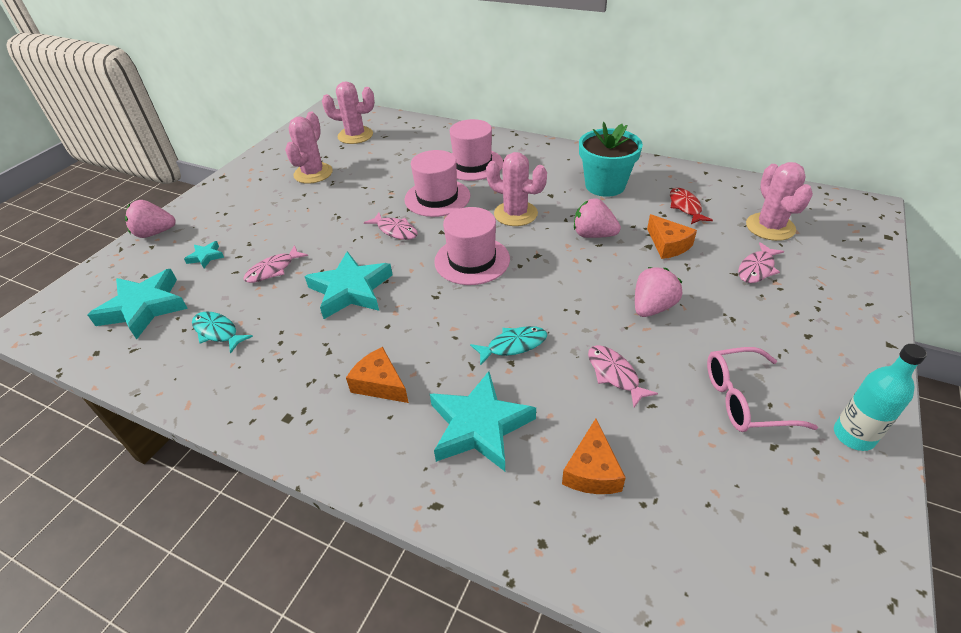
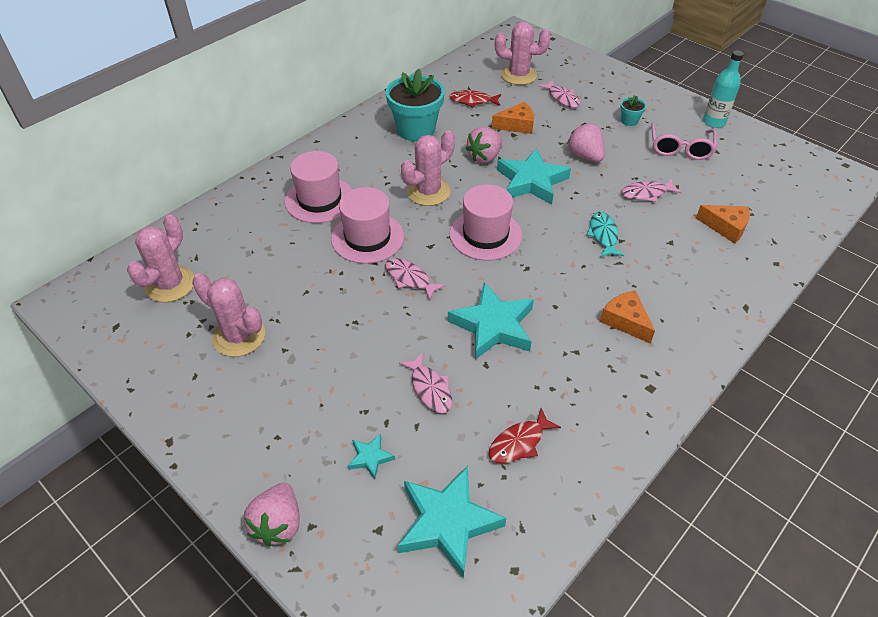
camera: 75 degrees left, 5 degrees up
turquoise fish [192,311,253,354] -> red fish [489,408,561,464]
orange cheese [346,347,409,403] -> orange cheese turned 90 degrees clockwise [600,290,655,344]
pink fish [364,212,418,240] -> pink fish turned 105 degrees counterclockwise [385,258,446,300]
turquoise star [430,371,536,471] -> turquoise star moved to [497,148,571,205]
none -> turquoise flower pot [620,95,646,126]

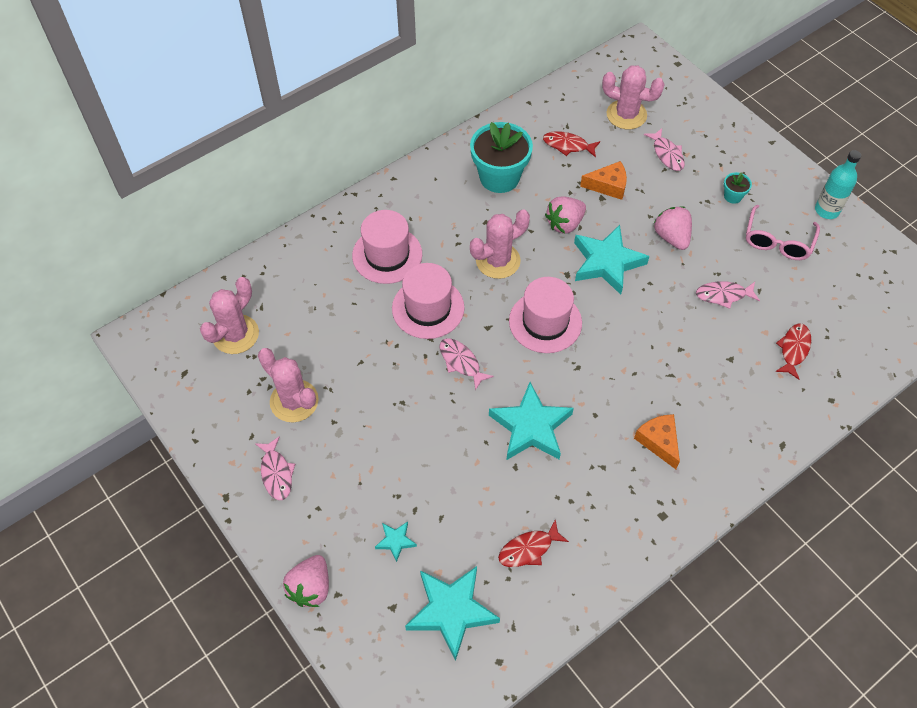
camera: 10 degrees right, 10 degrees up
pink fish [399,353,452,413] -> pink fish moved to [255,436,295,500]
turquoise fish [586,211,624,257] -> none
orange cheese [696,205,750,244] -> red fish [775,323,811,380]

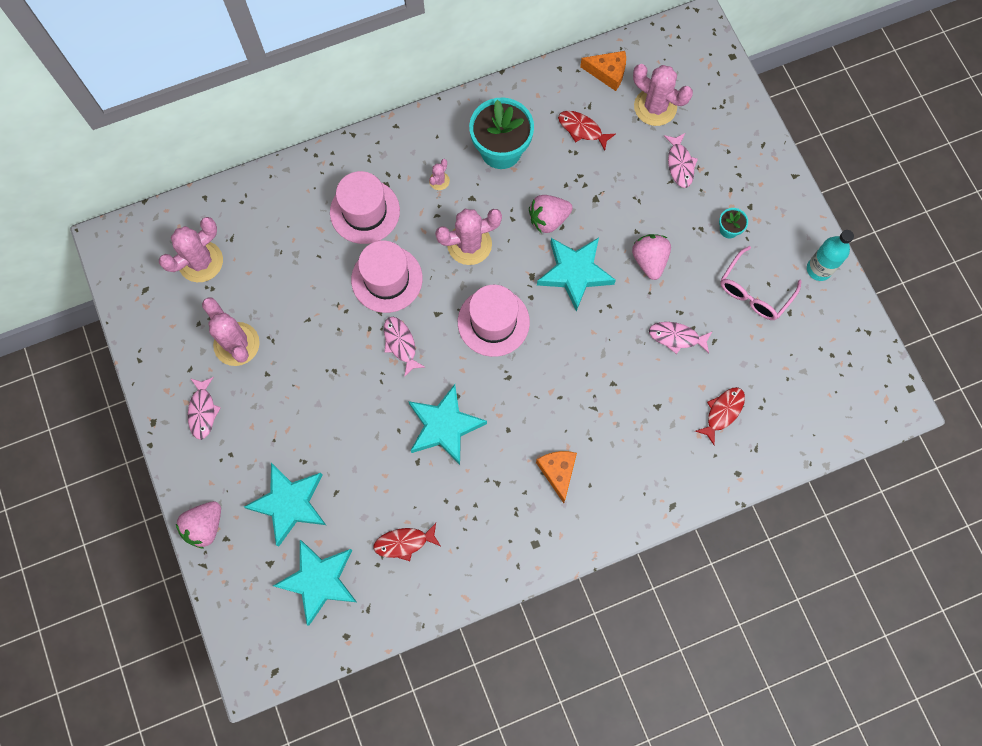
camera: 15 degrees right, 15 degrees up
turquoise star [375,522,417,562] -> turquoise star [244,463,326,546], size x2.16
orange cheese [580,161,627,200] -> orange cheese moved to [580,51,626,91]
none -> pink cactus [429,159,450,190]

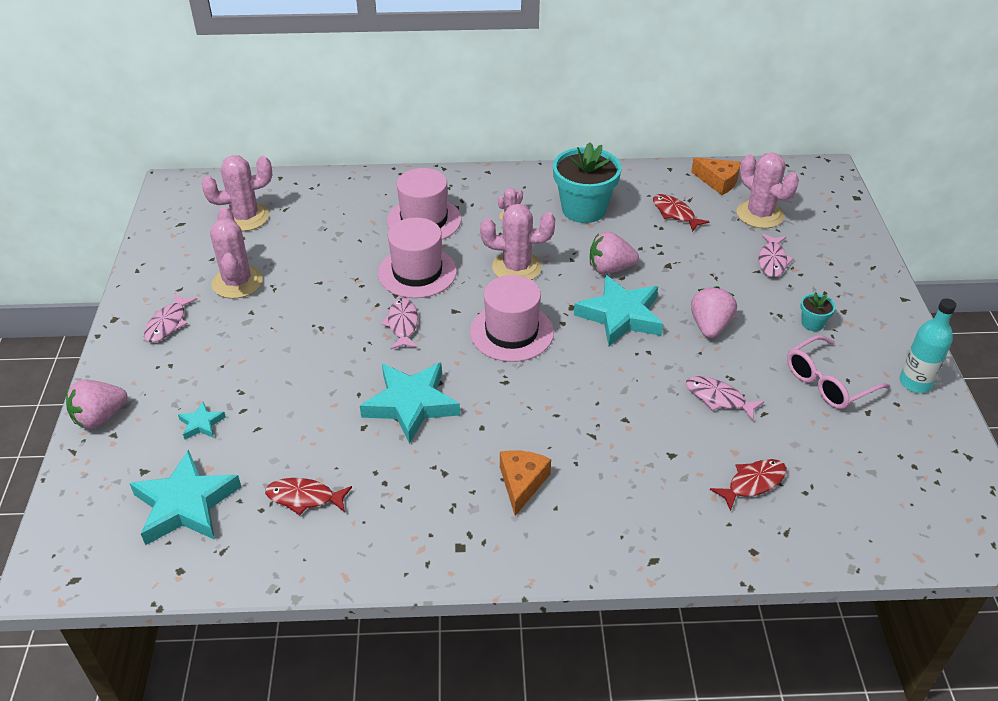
camera: 20 degrees right, 30 degrees down
turquoise star [244,463,326,546] -> turquoise star [178,402,226,440], size x0.46

